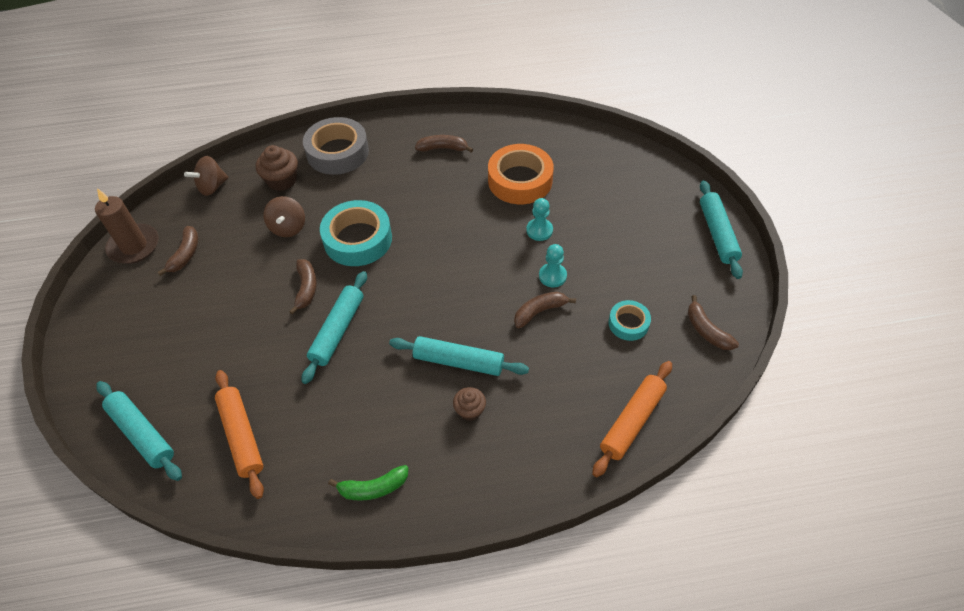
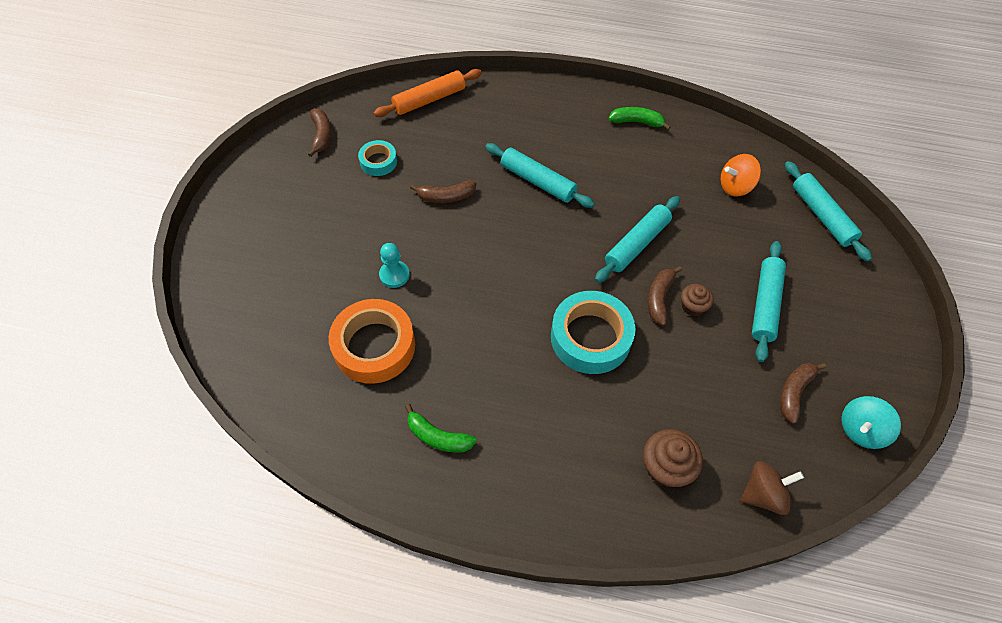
camera: 160 degrees left, 5 degrees up
brown candle [95,188,159,264] -> turquoise spinning top [841,396,901,449]
orange rolling pin [215,370,264,499] -> orange spinning top [721,154,761,197]
brown spinning top [263,196,305,237] -> none
grey tape [303,117,369,175] -> none
brown banana [415,135,473,152] -> green banana [405,404,477,453]
brown cupcake [453,387,486,421] -> brown cupcake moved to [681,284,713,316]
turquoise pawn [539,244,567,287] -> none
turquoise rolling pin [700,180,743,279] -> turquoise rolling pin moved to [752,241,786,362]

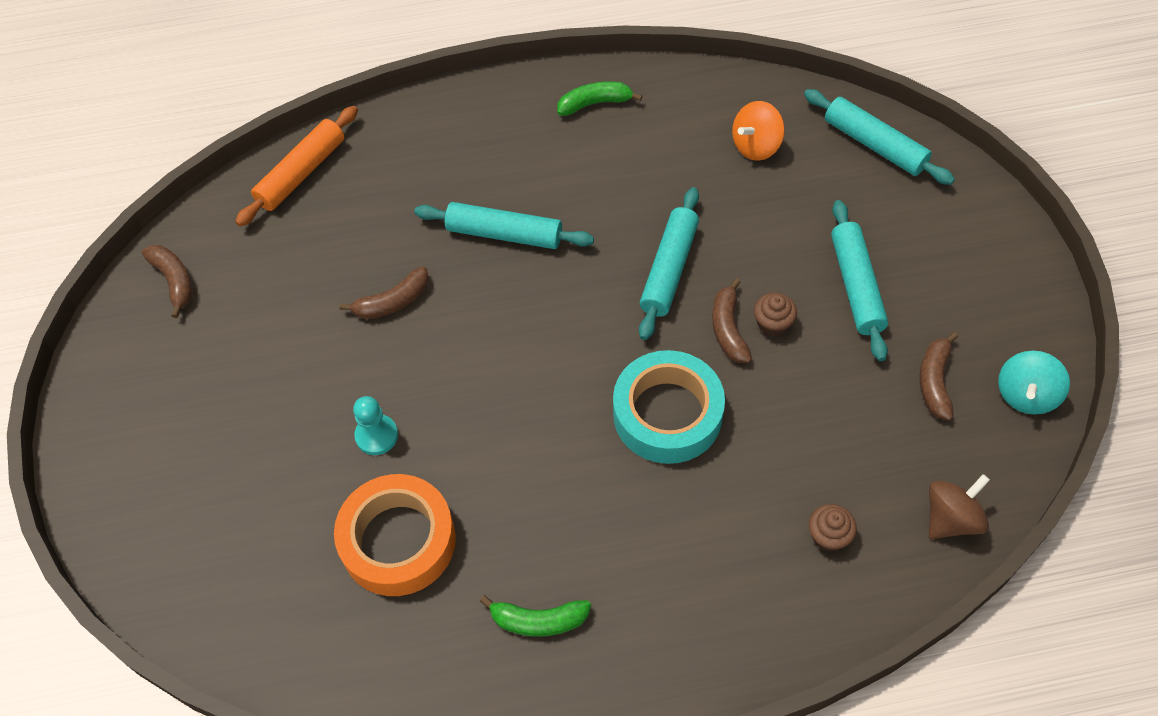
camera: 20 degrees left, 0 degrees up
turquoise tape [358,140,397,176] -> none
brown cupcake [643,429,703,487] -> brown cupcake [809,504,857,552], size x0.63

